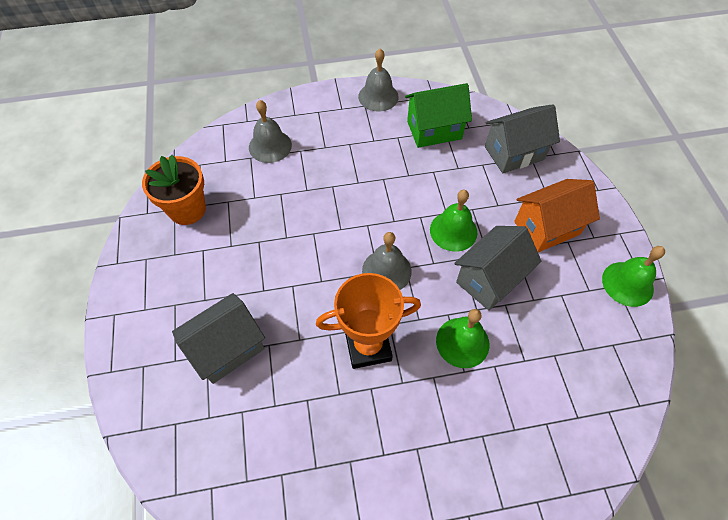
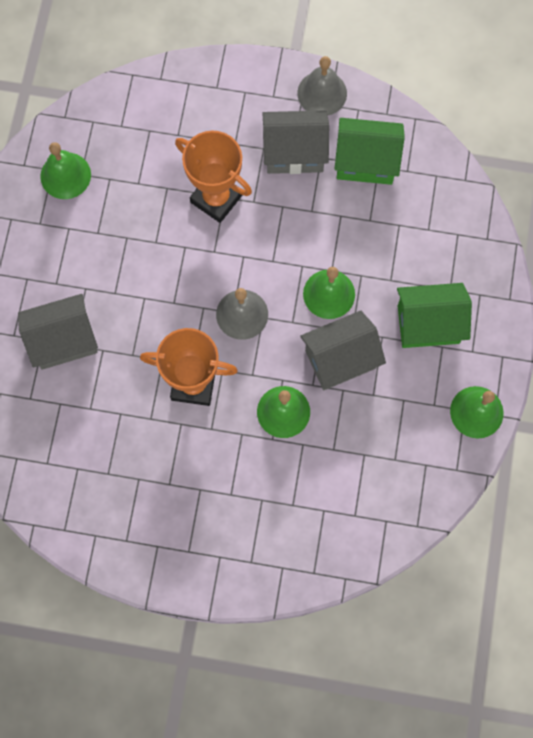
camera: 20 degrees right, 15 degrees up
orange flower pot [142,155,206,225] -> green bell [40,142,91,199]
grey bell [249,100,292,163] -> none
grey house [485,104,560,173] -> grey house moved to [262,110,329,174]
orange house [514,179,600,252] -> green house [397,283,472,348]
none -> orange trophy [175,131,252,223]

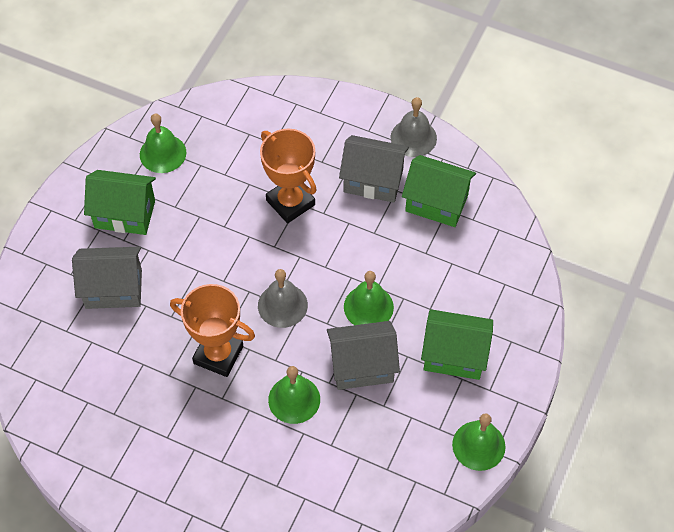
camera: 15 degrees right, 15 degrees down
none -> green house [84,170,156,235]

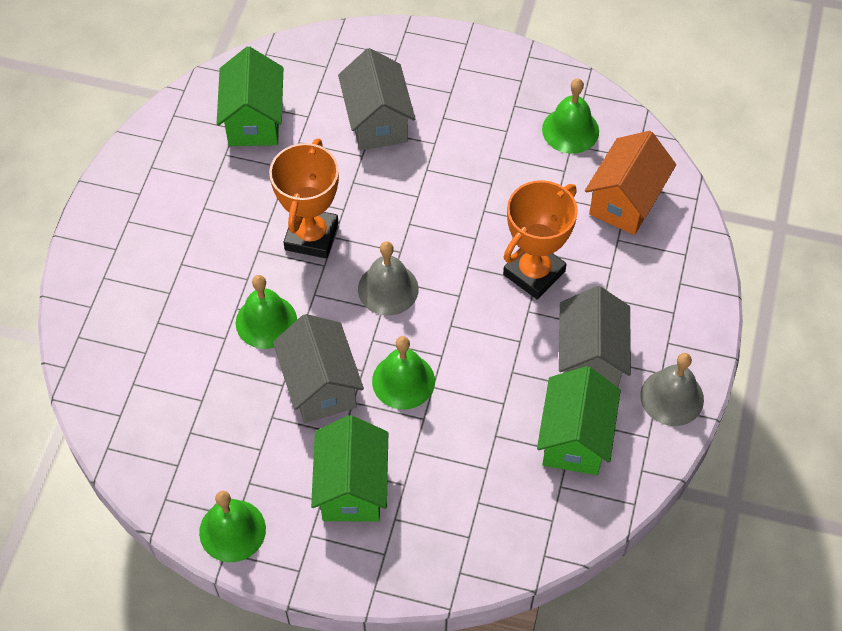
camera: 80 degrees right, 0 degrees up
green house [84,170,156,235] -> green house moved to [217,46,283,146]
none -> orange house [585,131,676,235]

